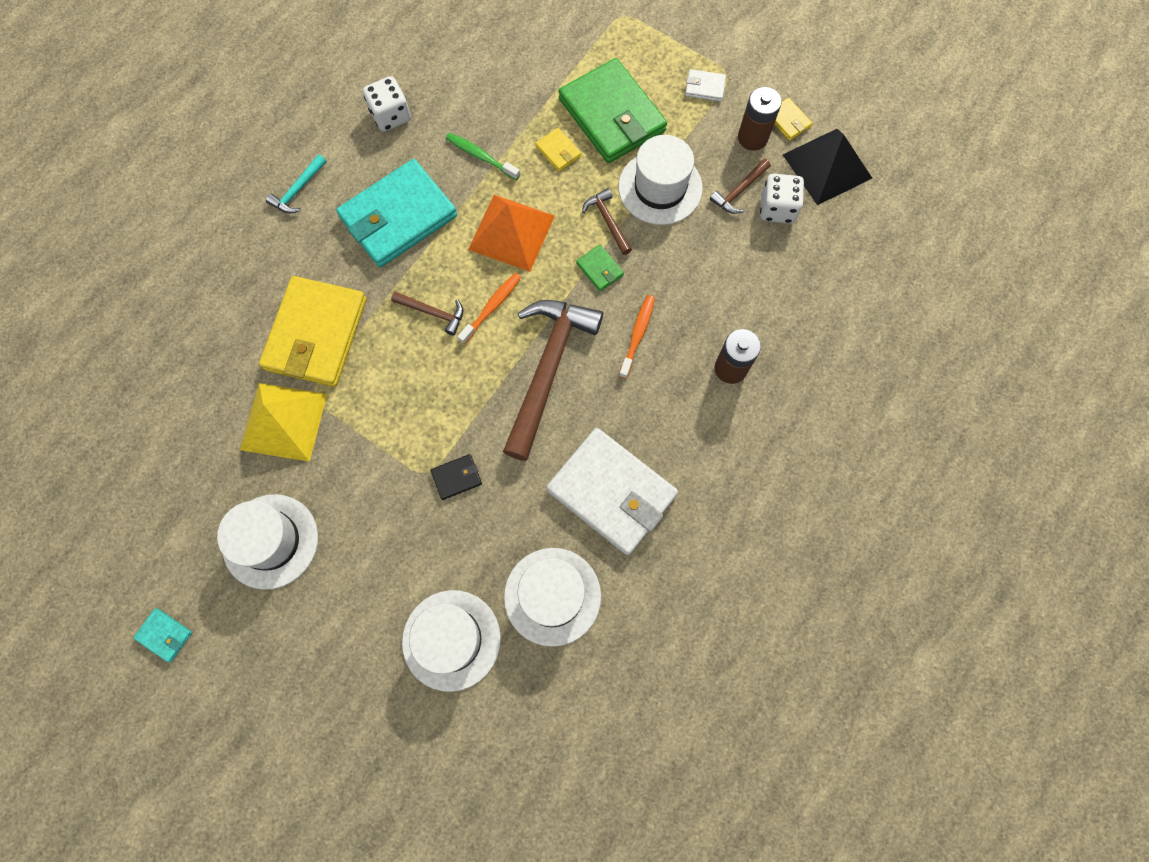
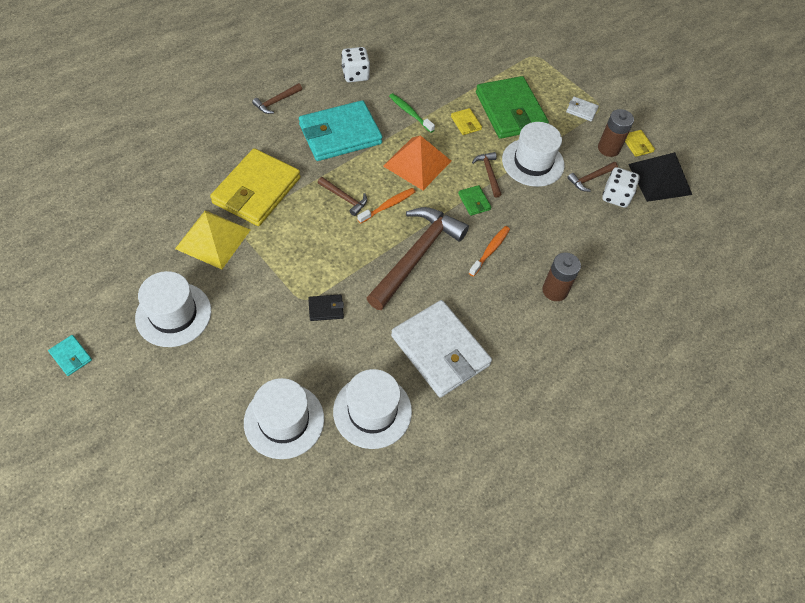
camera: 10 degrees right, 15 degrees down
turquoise hammer [266,154,326,214] -> brown hammer [252,83,302,114]

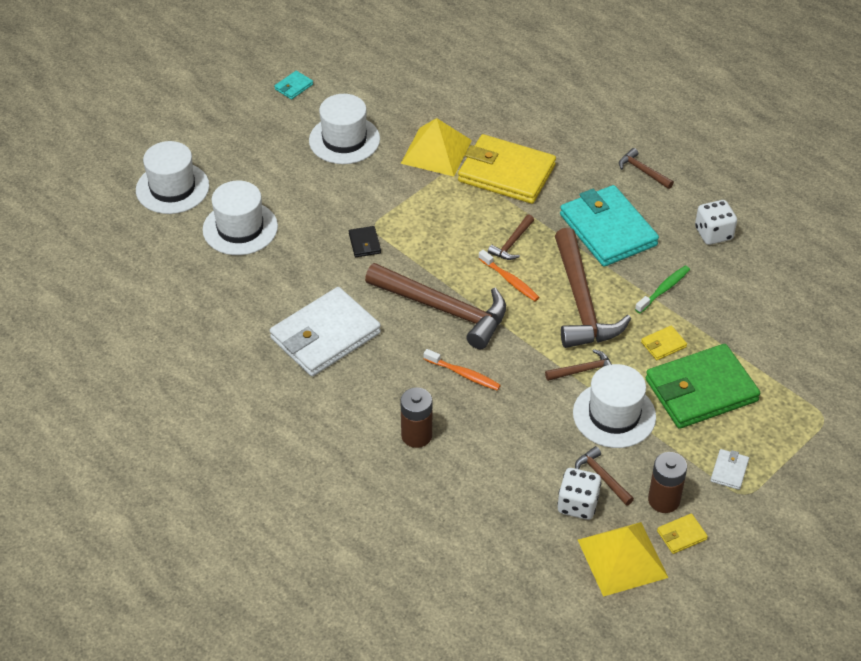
camera: 90 degrees right, 10 degrees down
white hat [333,369,412,449] -> white hat moved to [136,141,209,214]
orange pyramid [383,135,451,190] -> brown hammer [555,228,631,348]
green wallet [458,185,491,216] -> none
black pyramid [628,152,692,202] -> yellow pyramid [578,522,669,597]

